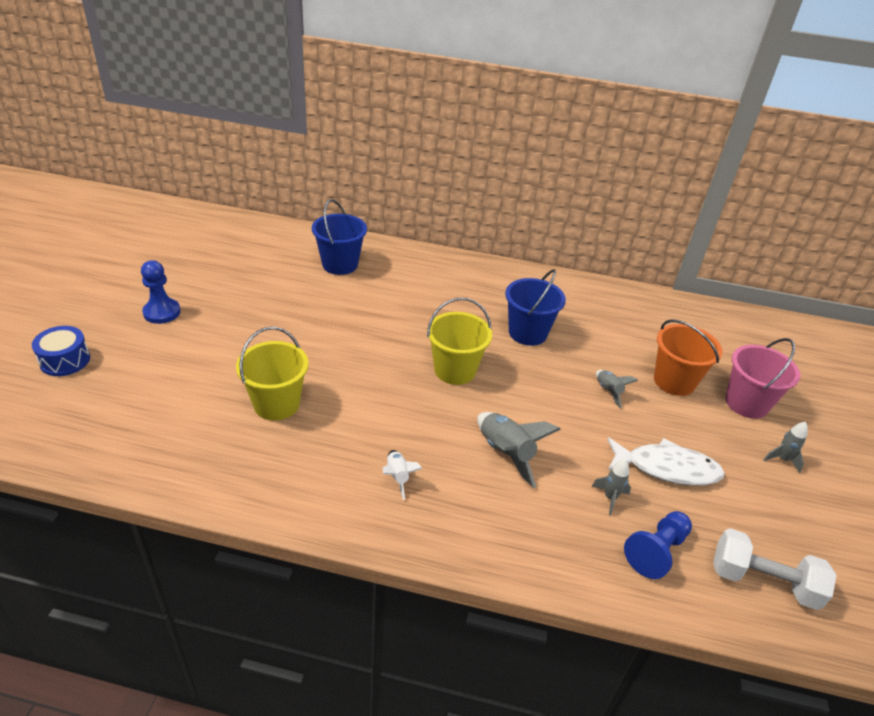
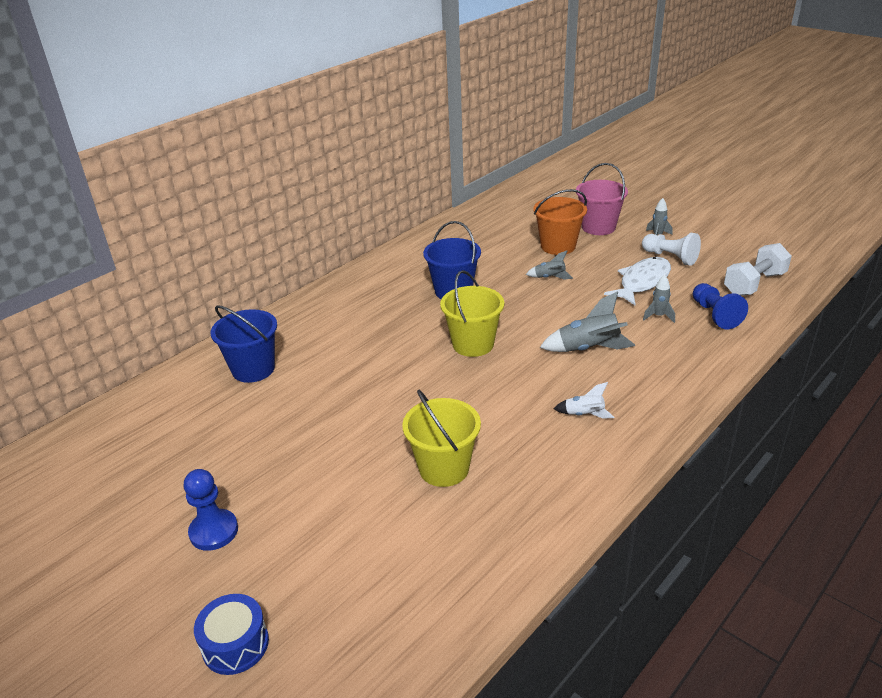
camera: 55 degrees left, 5 degrees down
none -> white pawn [642,233,701,266]

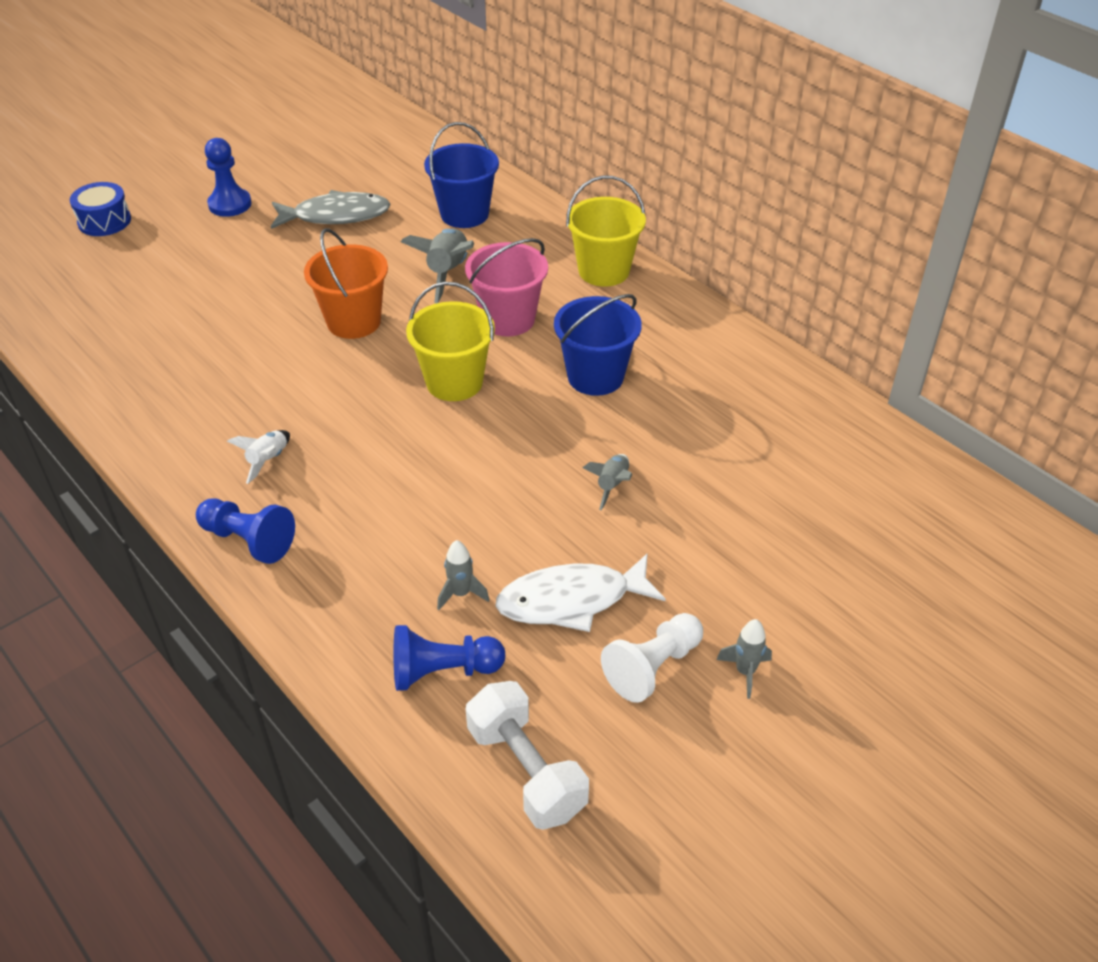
camera: 95 degrees right, 10 degrees up
yellow bucket [402,390,481,487] -> yellow bucket moved to [566,176,646,287]
orange bucket [533,189,587,255] -> orange bucket moved to [304,228,388,339]
grey rocket [540,291,635,352] -> grey rocket moved to [401,229,474,303]
pink bucket [576,163,628,235] -> pink bucket moved to [465,238,548,337]
white fish [604,257,671,305] -> white fish turned 120 degrees clockwise [495,554,666,632]
none -> blue pawn [196,498,295,564]
none -> grey fish [271,190,391,229]

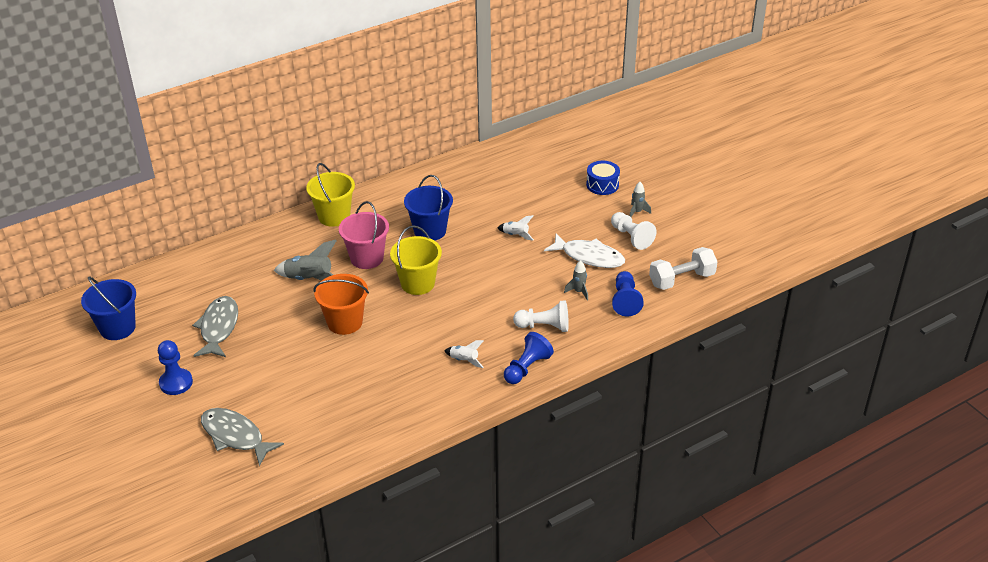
camera: 80 degrees left, 5 degrees down
blue drum [70,182,131,236] -> blue drum moved to [586,161,620,195]
blue bucket [424,122,499,228] -> blue bucket moved to [81,276,136,340]
white fish [495,554,666,632] -> white fish turned 60 degrees counterclockwise [544,233,625,268]
grey rocket [583,454,632,510] -> white rocket [497,215,534,241]
none -> grey fish [201,408,284,466]
none -> white pawn [513,300,569,332]

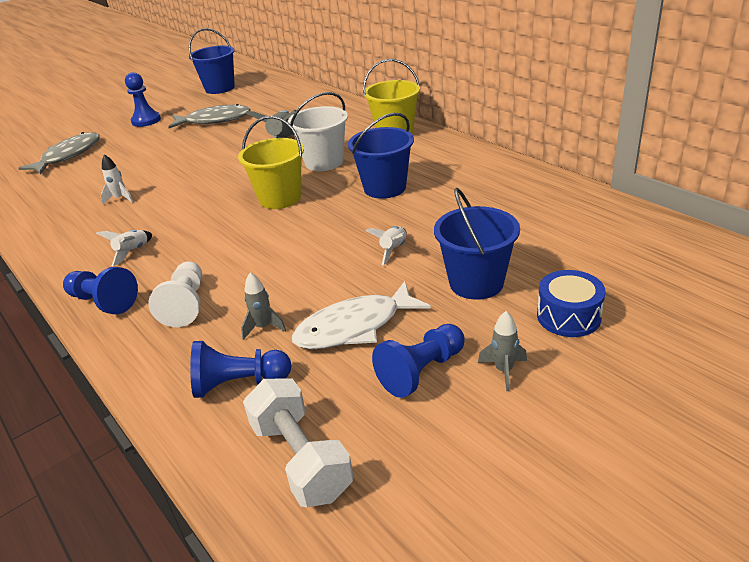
camera: 85 degrees right, 5 degrees down
orange bucket [313,274,369,335] -> none
pink bucket [339,201,389,269] -> white bucket [288,92,348,171]
white fish [544,233,625,268] -> white fish turned 45 degrees clockwise [292,281,431,349]
white pawn [611,212,656,250] -> blue pawn [372,324,465,398]
none -> white rocket [101,154,133,204]
none -> blue bucket [434,188,520,300]

